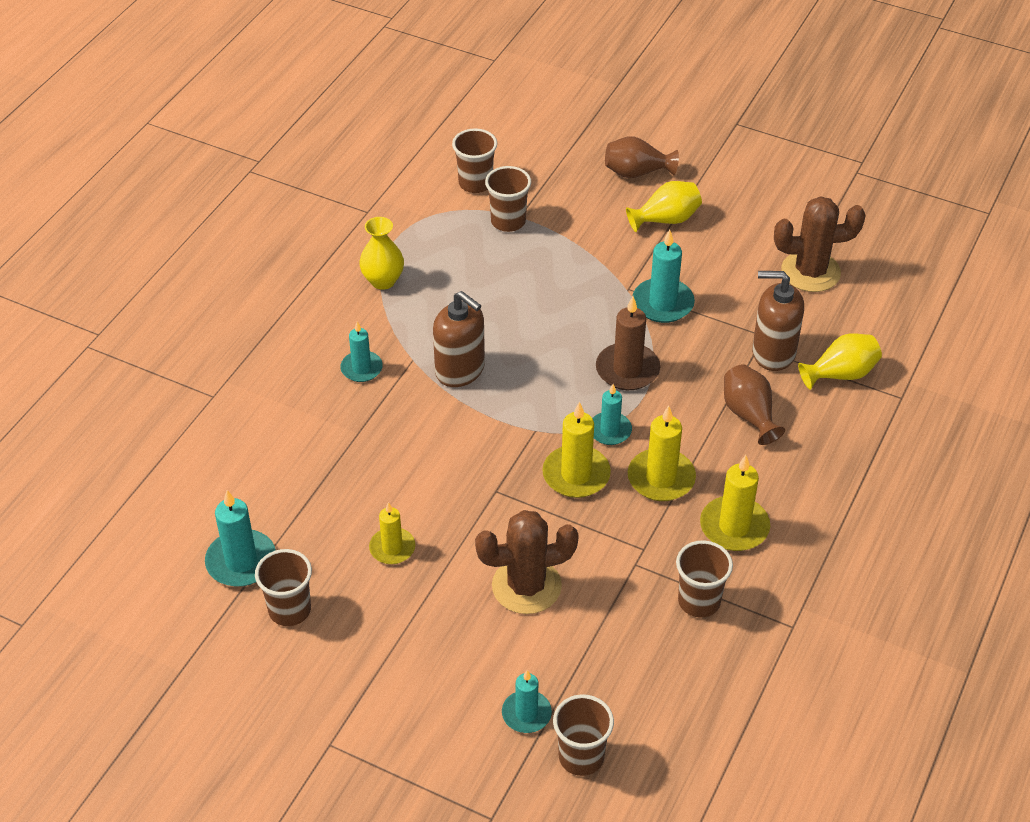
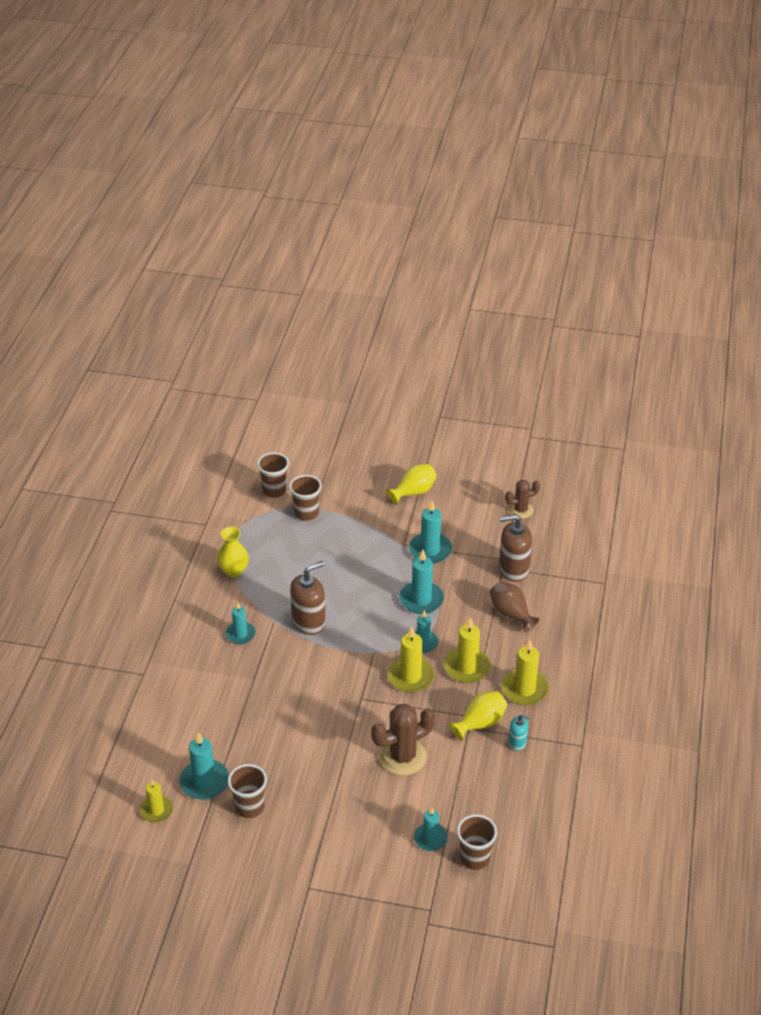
camera: 15 degrees left, 5 degrees down
yellow candle [369,502,415,564] -> yellow candle moved to [140,778,173,822]
brown soap dispenser [433,291,485,387] -> brown soap dispenser turned 60 degrees counterclockwise [290,561,326,635]
brown candle [596,296,660,390] -> turquoise candle [399,550,444,614]
brown vase [605,136,679,178] -> none
brown cup [676,540,733,618] -> turquoise soap dispenser [509,714,531,751]
brown cactus [774,196,866,292] -> brown cactus [505,480,540,519], size x0.61
yellow vase [798,333,882,390] -> yellow vase moved to [449,691,507,741]

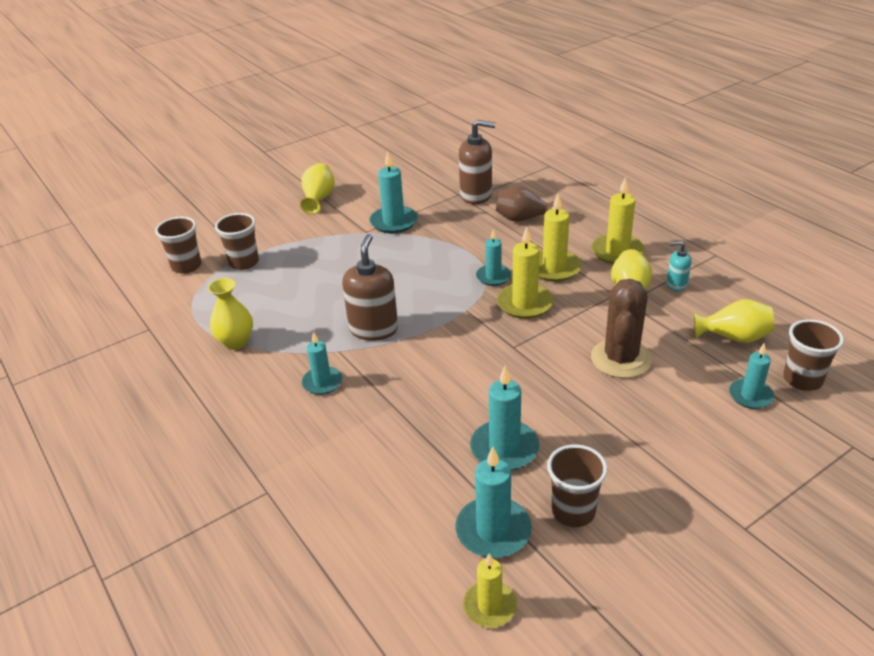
camera: 45 degrees left, 5 degrees down
turquoise candle [399,550,444,614] -> turquoise candle moved to [470,366,540,471]
brown soap dispenser [499,514,532,582] -> brown soap dispenser turned 120 degrees counterclockwise [459,120,496,204]
brown cactus [505,480,540,519] -> none
turquoise soap dispenser [509,714,531,751] -> turquoise soap dispenser turned 135 degrees counterclockwise [667,241,692,292]
none -> yellow vase [694,299,774,343]

